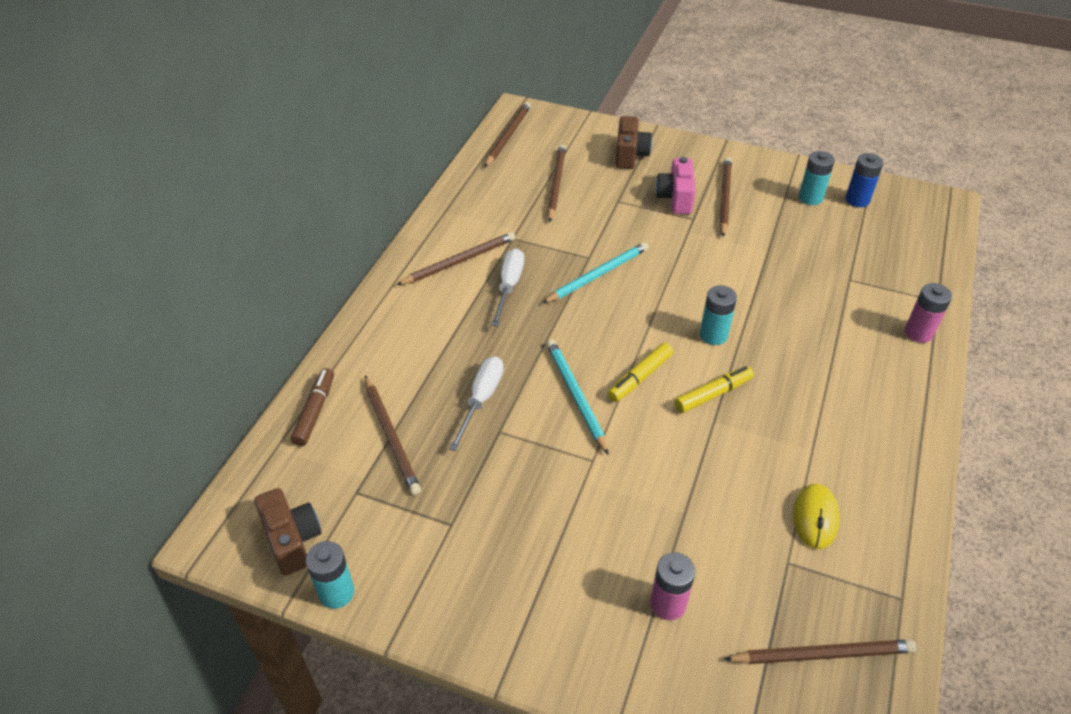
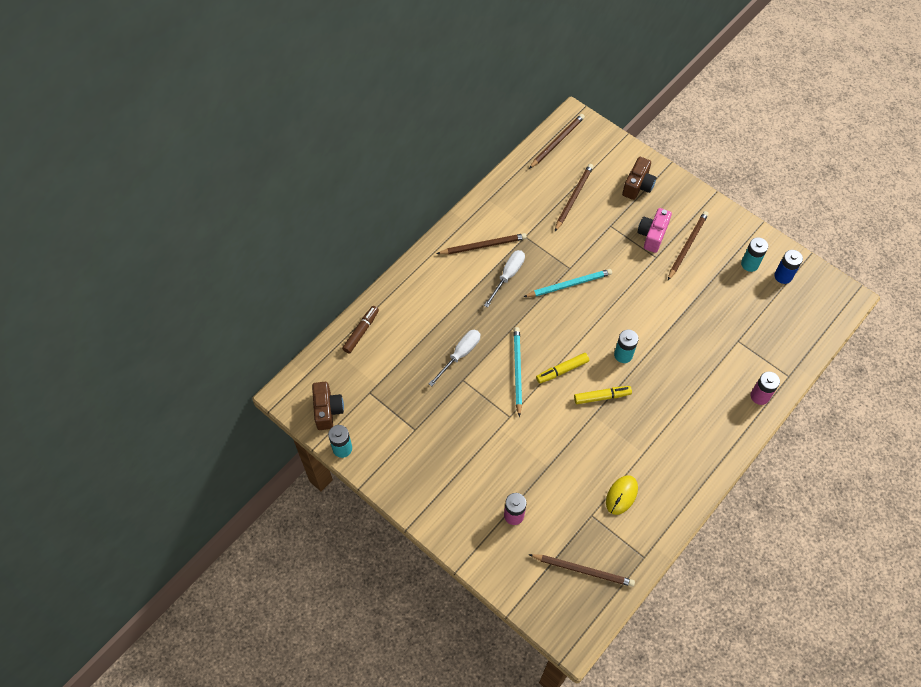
camera: 20 degrees right, 15 degrees up
brown pencil [365,376,421,495] -> none

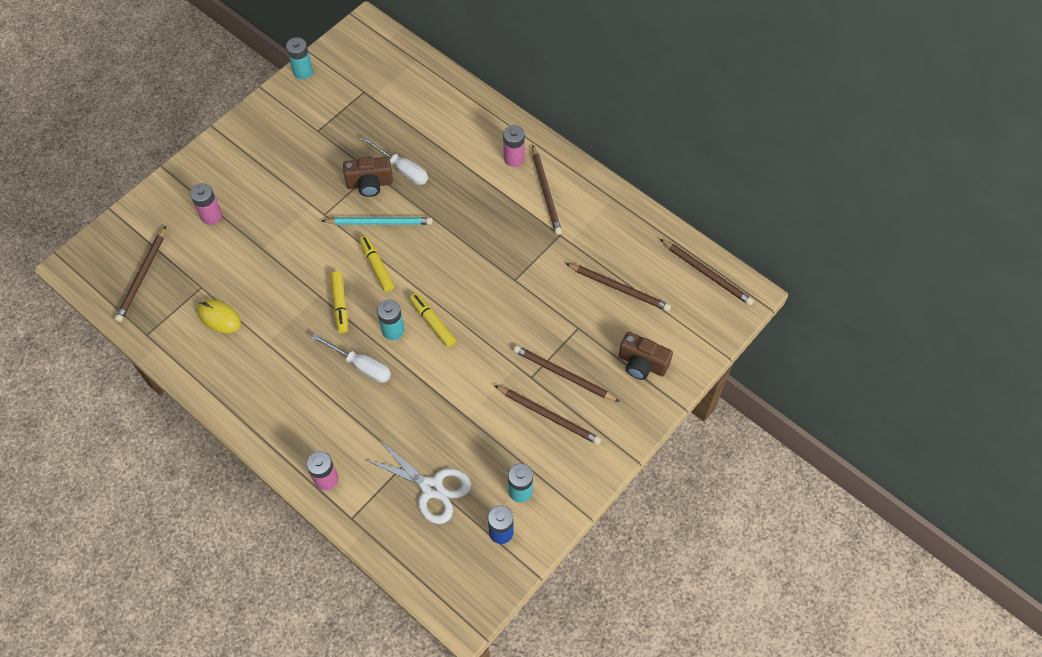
camera: 90 degrees right, 0 degrees up
brown camera [312,382,344,430] -> brown camera moved to [343,157,393,197]
brown marker [342,306,379,354] -> none
white screwdriver [484,250,525,308] -> white screwdriver moved to [311,334,391,383]
turquoise pencil [524,269,612,297] -> none
pink camera [637,208,672,253] -> brown pencil [513,345,620,402]
none -> white scissors [364,440,471,524]
none -> yellow marker [409,293,456,347]
none -> pink battery [503,125,525,167]

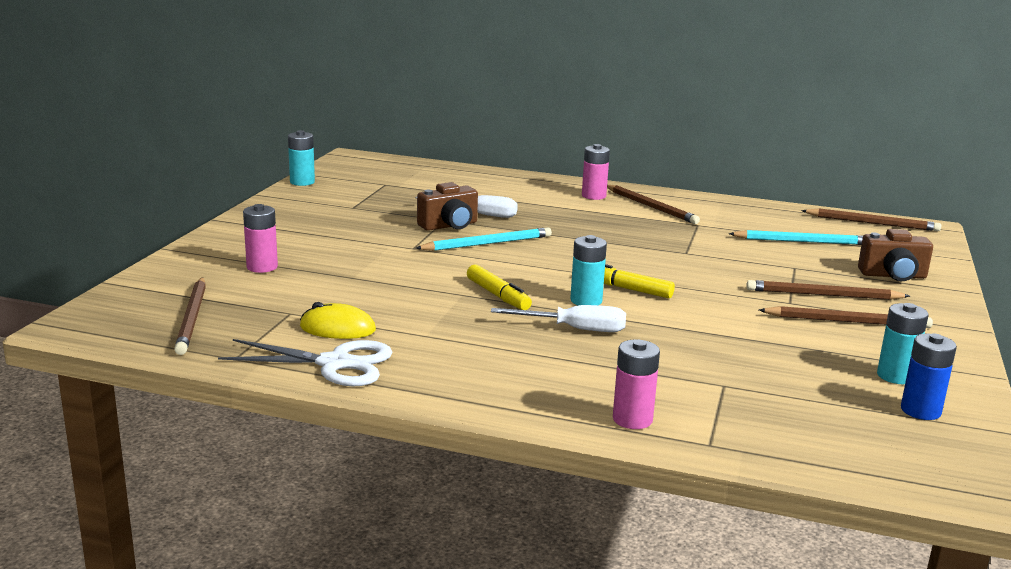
camera: 25 degrees left, 40 degrees down
yellow marker [359,235,394,292] -> none
white scissors [364,440,471,524] -> white scissors moved to [218,339,392,386]
brown pencil [565,263,671,311] -> turquoise pencil [729,230,863,245]

